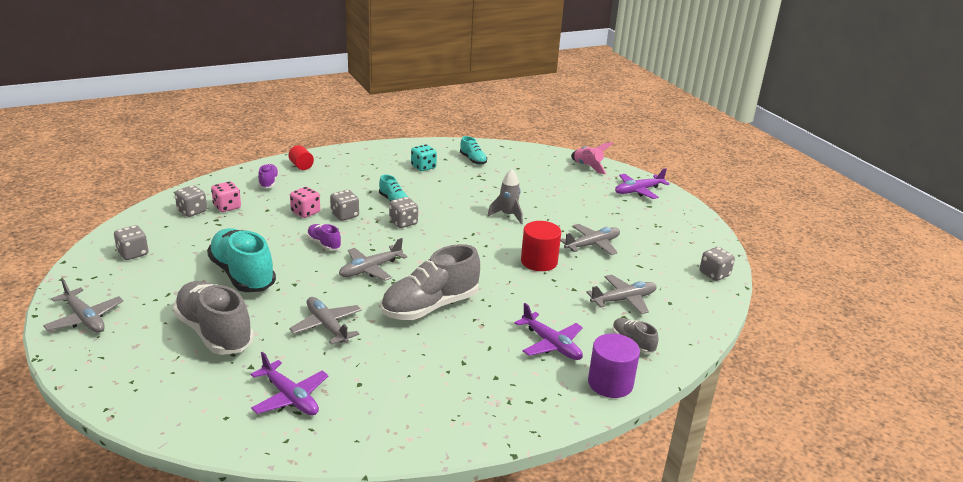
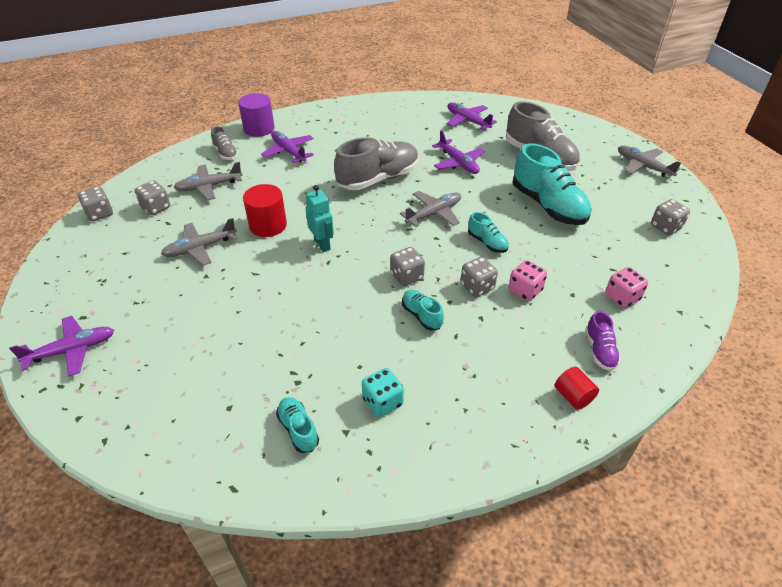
camera: 175 degrees left, 15 degrees up
grey dice [175,185,207,217] -> grey dice moved to [135,180,170,215]
grey plane [289,297,362,345] -> purple plane [432,131,485,174]
purple shoe [307,224,341,251] -> turquoise shoe [468,212,509,253]
grey rocket [487,169,523,224] -> none
pink rocket [571,142,613,174] -> none
none -> turquoise robot [305,185,334,252]

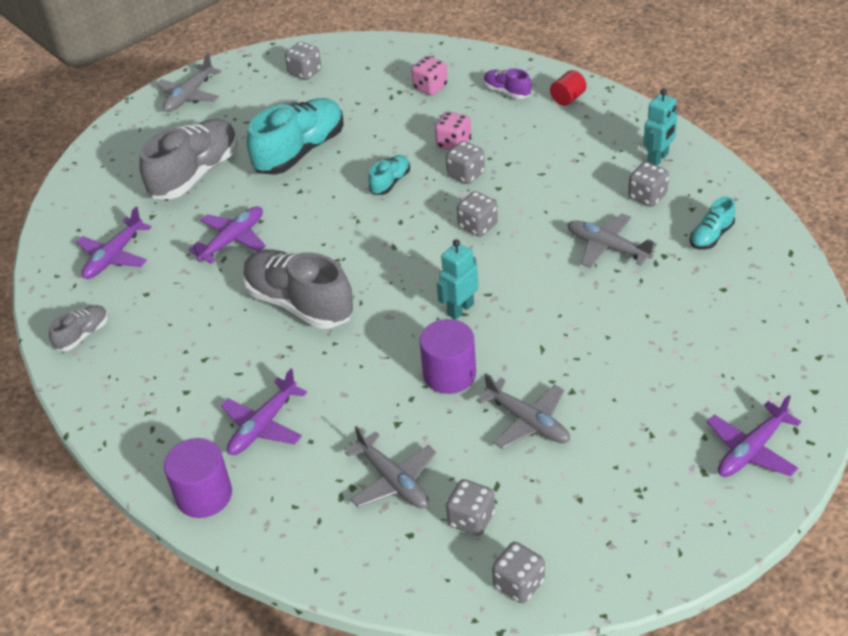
camera: 105 degrees left, 0 degrees up
purple plane [9,316,114,376] -> purple plane turned 90 degrees counterclockwise [707,395,801,477]
grey shoe [211,126,238,160] -> grey shoe moved to [49,305,108,351]
red cylinder [243,184,287,237] -> purple cylinder [420,319,476,394]
turquoise dice [362,368,404,417] -> grey dice [628,162,669,207]
grey plane [400,191,461,227] -> grey plane moved to [567,214,657,268]
turquoise shoe [402,290,444,330] -> none
purple shoe [585,311,621,371] -> purple shoe turned 120 degrees counterclockwise [484,68,531,99]
none -> turquoise robot [643,89,677,166]

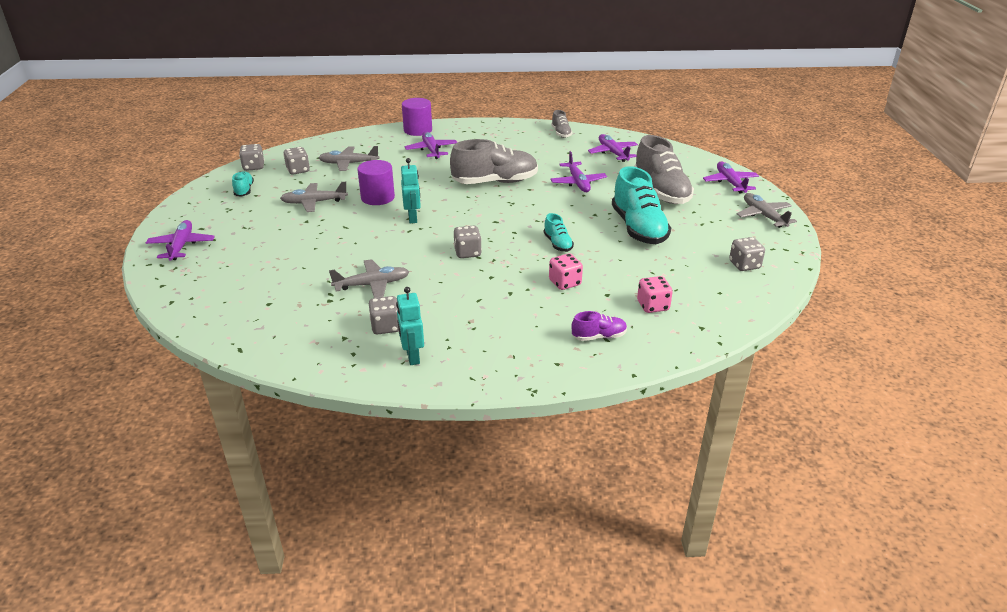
camera: 125 degrees right, 10 degrees down
grey dice [446,141,485,184] -> none
red cylinder [550,70,587,106] -> none
turquoise shoe [689,197,735,249] -> turquoise shoe moved to [232,171,254,197]
none -> purple plane [703,162,759,194]

